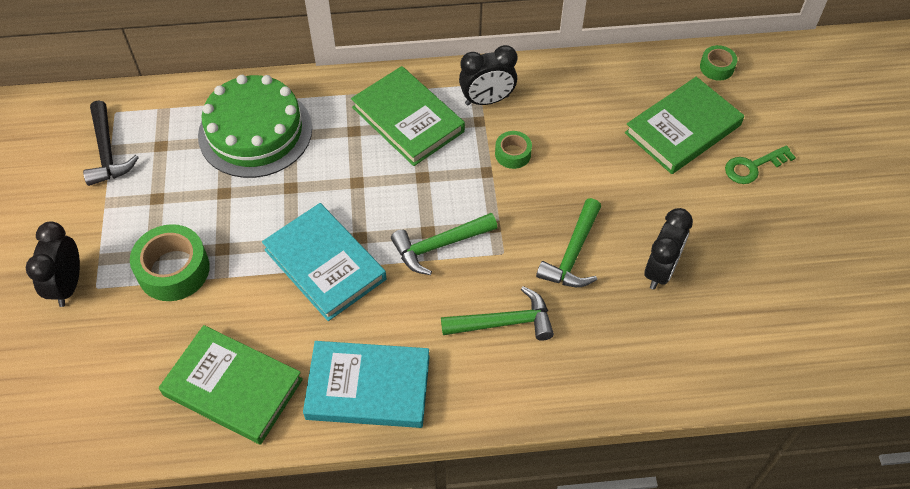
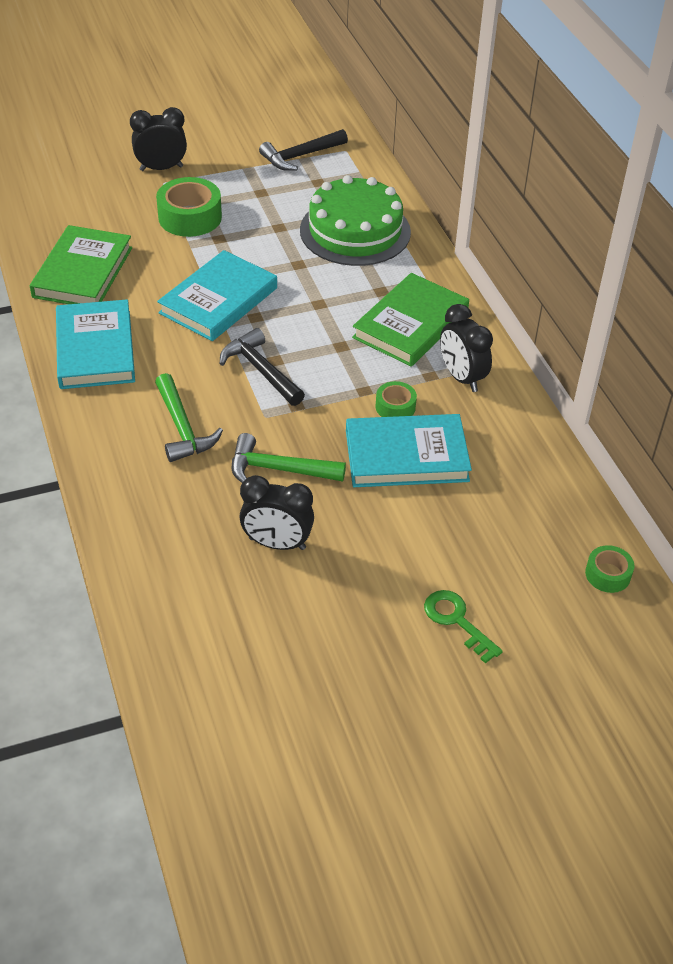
camera: 75 degrees right, 10 degrees down
green hammer [391,213,497,275] -> black hammer [220,328,305,406]
green book [625,77,744,174] -> none
none -> turquoise book [346,414,472,487]

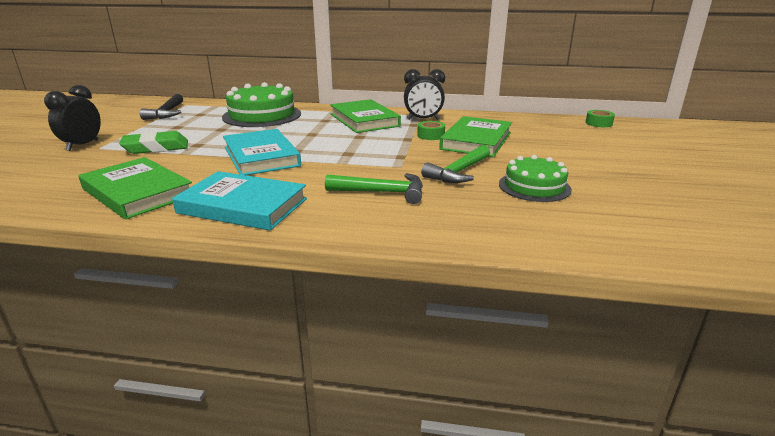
camera: 60 degrees left, 20 degrees down
green tape [156,177,222,237] -> green eraser [119,131,188,154]
black hammer [220,328,305,406] -> none
black clock [240,475,314,550] -> green cake [499,155,572,202]
turquoise book [346,414,472,487] -> green book [439,116,512,157]
green key [424,590,503,664] -> none

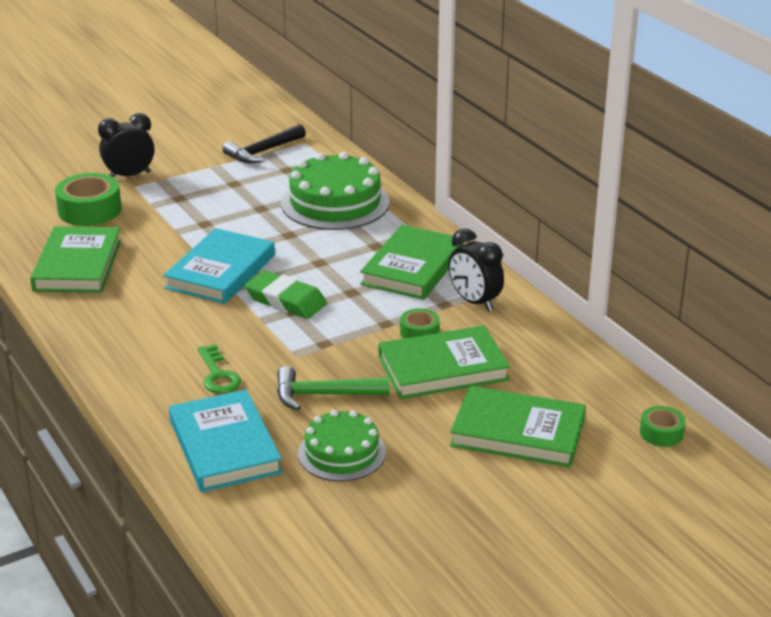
camera: 50 degrees right, 5 degrees up
green eraser [119,131,188,154] -> green eraser moved to [245,270,327,319]
turquoise book [172,171,307,230] -> turquoise book moved to [169,390,282,492]
green hammer [325,173,423,204] -> green key [197,344,241,394]
none -> green tape [55,173,122,226]
none -> green book [450,385,586,468]

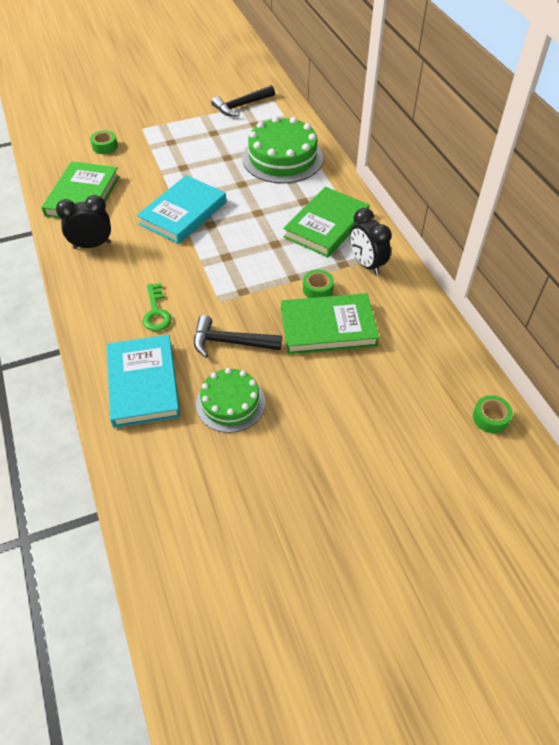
camera: 10 degrees right, 20 degrees up
green tape [55,173,122,226] -> green tape [90,130,118,154], size x0.55
black clock [98,113,154,177] -> black clock moved to [56,195,111,249]
green eraser [245,270,327,319] -> none
green hammer [277,366,390,410] -> black hammer [194,315,282,358]
green book [450,385,586,468] -> none

